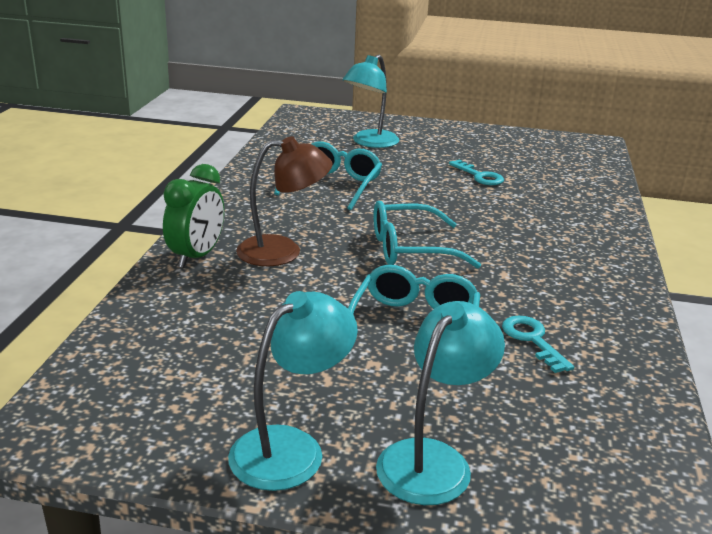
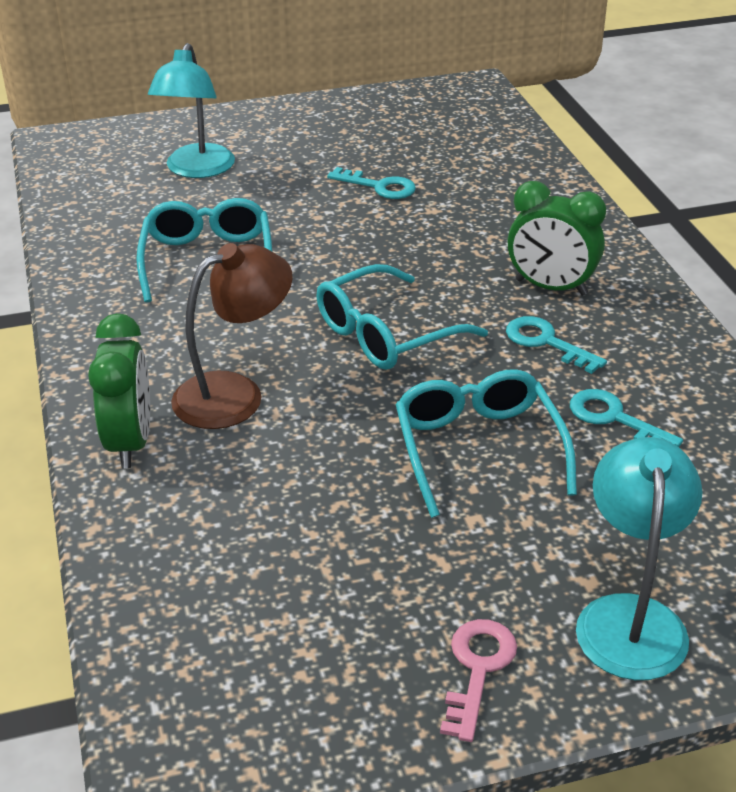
camera: 25 degrees left, 10 degrees up
turquoise lamp [228,291,358,491] -> pink key [440,619,517,742]
none -> turquoise key [506,316,607,374]
none -> green clock [507,181,606,296]

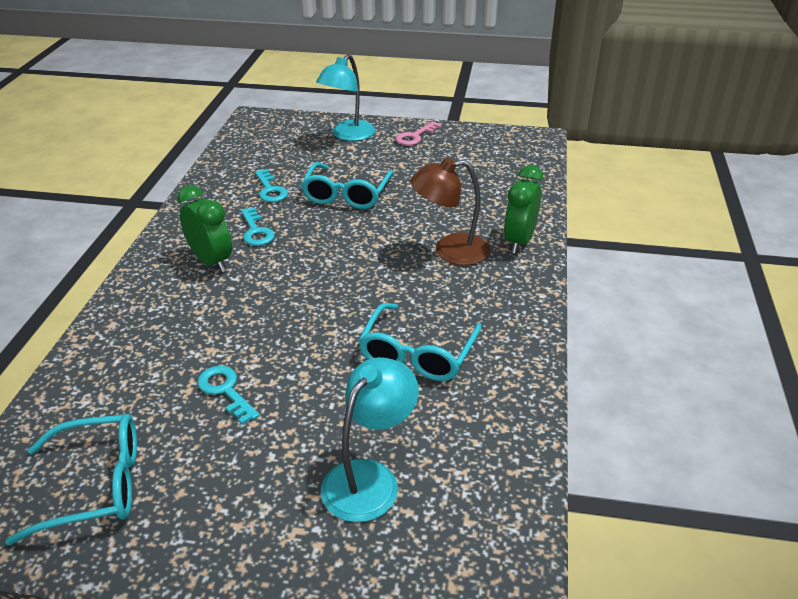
camera: 155 degrees left, 0 degrees up
turquoise glasses [316,264,488,370] -> turquoise glasses moved to [6,414,137,545]

